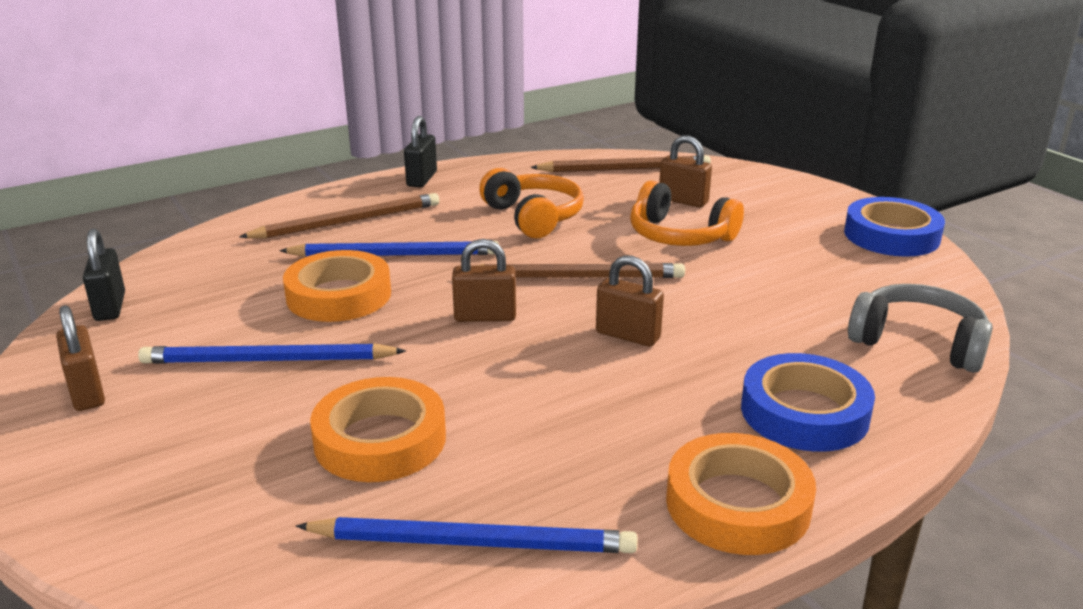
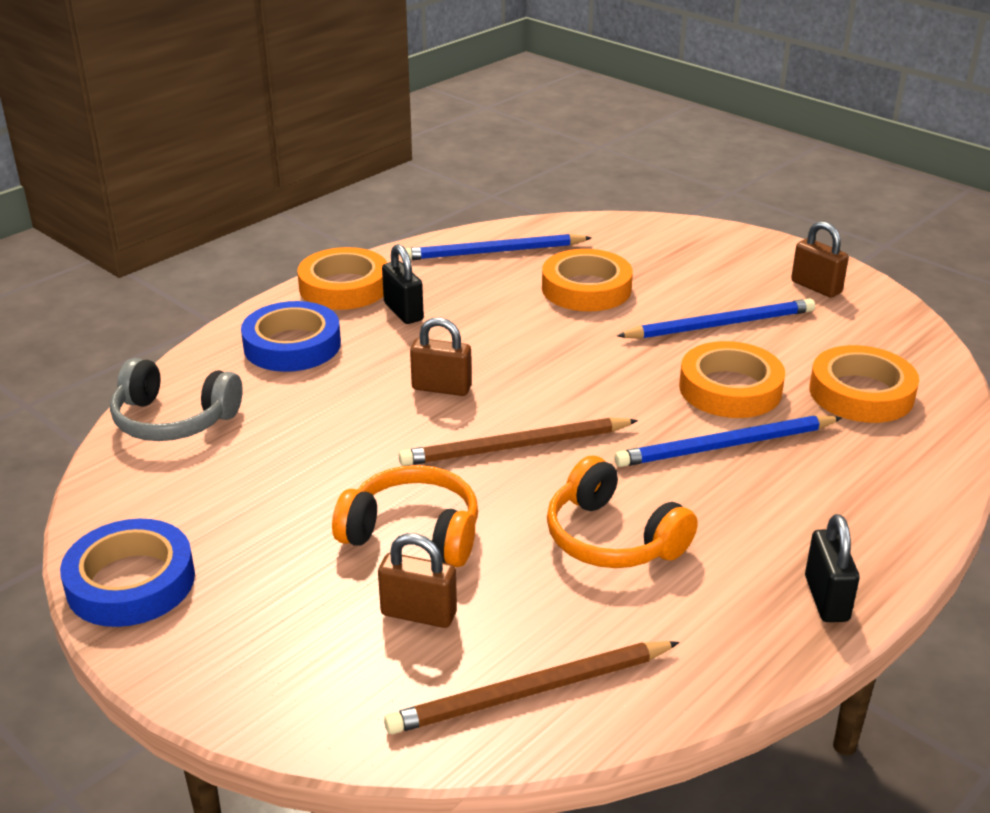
camera: 165 degrees right, 5 degrees up
black padlock [83,229,125,321] -> black padlock moved to [382,244,424,324]
brown pencil [239,193,439,238] -> none
brown padlock [452,239,516,322] -> none
none -> orange tape [809,345,919,423]

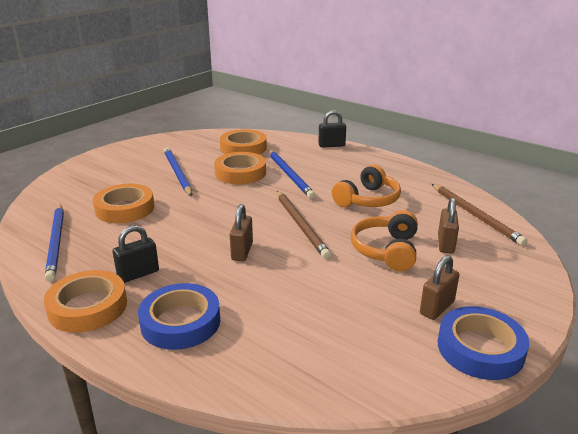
camera: 95 degrees left, 5 degrees down
grey headphones [110,358,243,441] -> none
brown padlock [791,221,849,298] -> brown padlock moved to [420,255,459,320]
black padlock [805,514,860,622] -> black padlock moved to [318,110,346,148]

